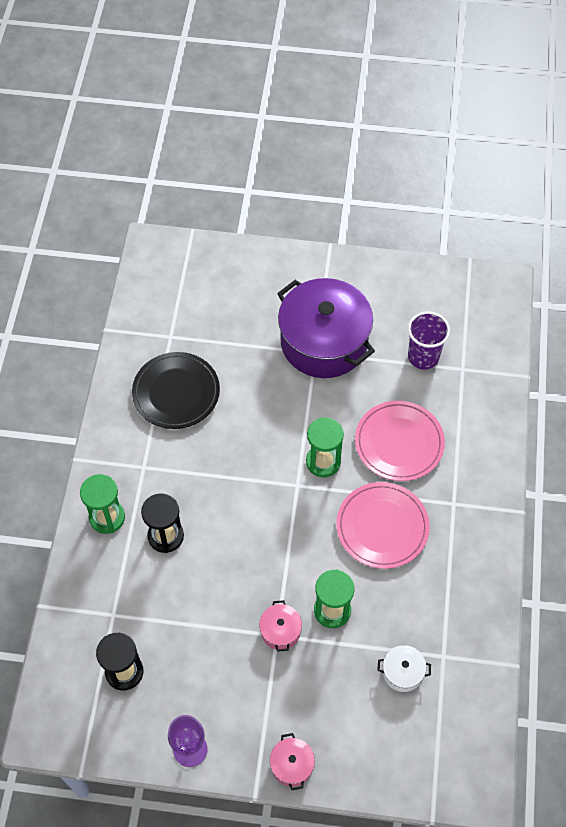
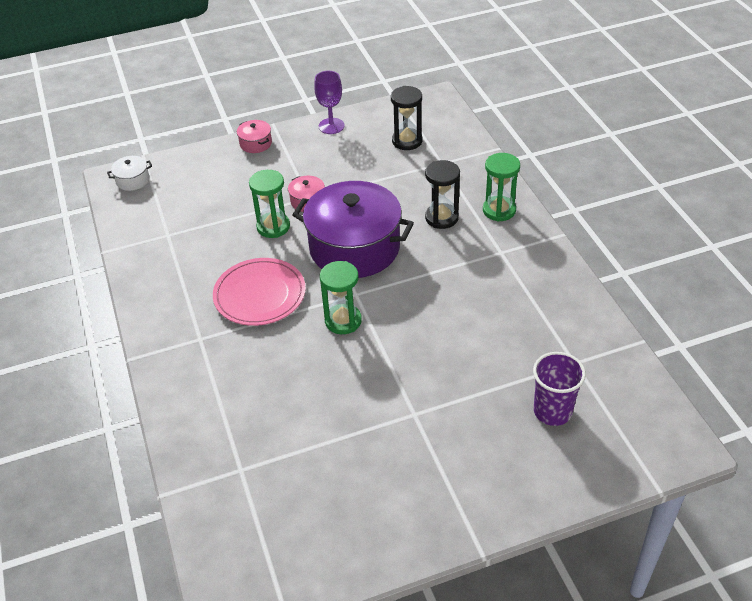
camera: 155 degrees right, 15 degrees down
black plate [132,352,220,429] -> none
purple pot [277,278,375,378] -> purple pot moved to [293,181,414,278]
pink plate [355,401,445,481] -> none
white pot [377,645,431,692] -> white pot moved to [107,156,152,191]
purple cup [408,311,450,370] -> purple cup moved to [533,352,586,426]

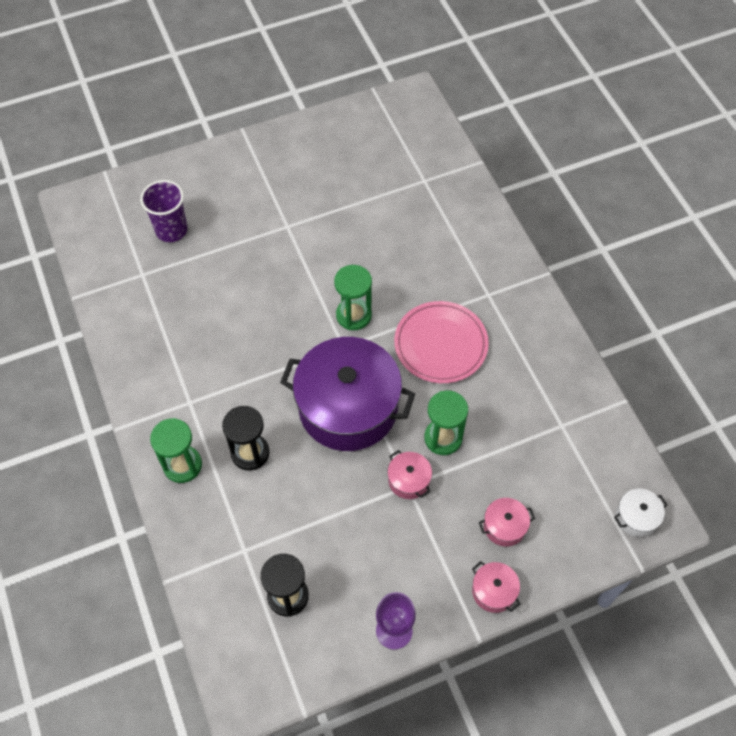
camera: 175 degrees right, 15 degrees up
none -> pink pot [479,498,535,546]

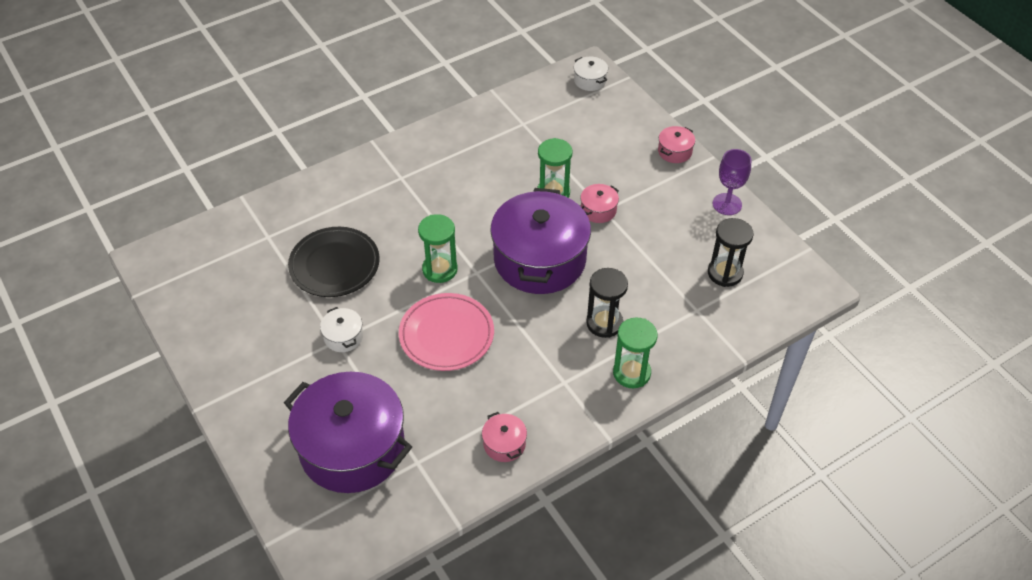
camera: 100 degrees left, 10 degrees down
purple cup [140,180,188,242] -> purple pot [284,372,412,493]
pink plate [394,301,489,383] -> pink plate moved to [399,293,494,371]
pink pot [479,498,535,546] -> pink pot moved to [482,412,527,462]
none -> black plate [288,227,380,297]
none -> white pot [320,307,363,352]

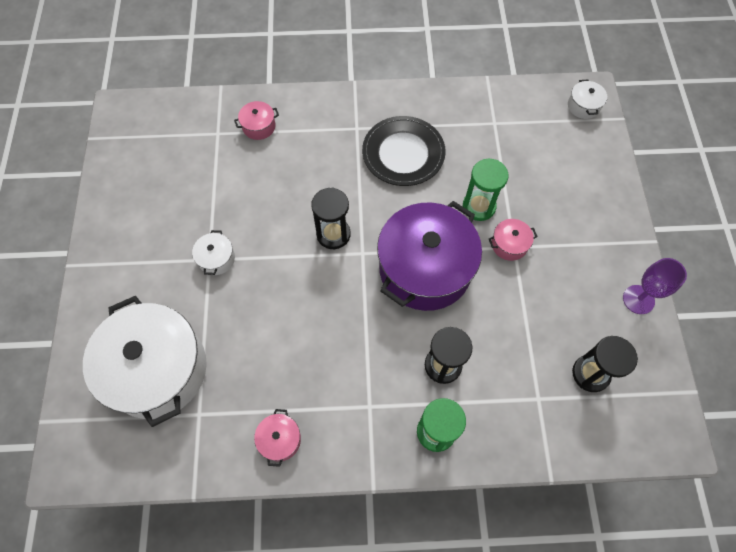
camera: 30 degrees right, 15 degrees up
purple pot [284,372,412,493] -> white pot [83,296,207,427]
black plate [288,227,380,297] -> black plate moved to [362,116,446,186]
pink plate [399,293,494,371] -> none
green hourglass [418,214,458,283] -> black hourglass [311,187,351,249]
pink pot [658,126,695,163] -> pink pot moved to [234,101,279,140]

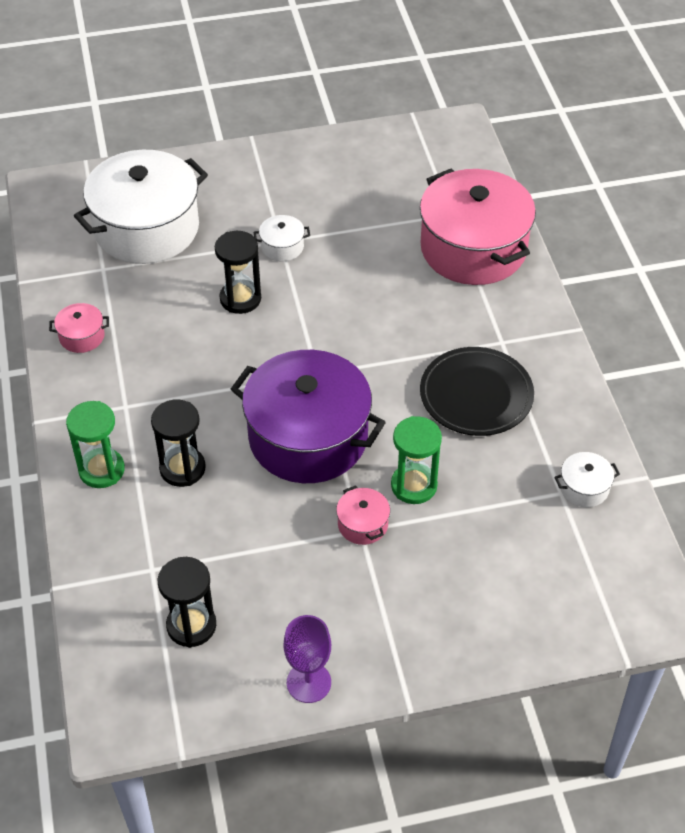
camera: 80 degrees right, 15 degrees down
pink pot [234,101,279,140] -> pink pot [420,168,536,285], size x2.48
black hourglass [311,187,351,249] -> black hourglass moved to [215,231,261,314]
white pot [568,79,607,119] -> white pot moved to [555,452,620,507]

